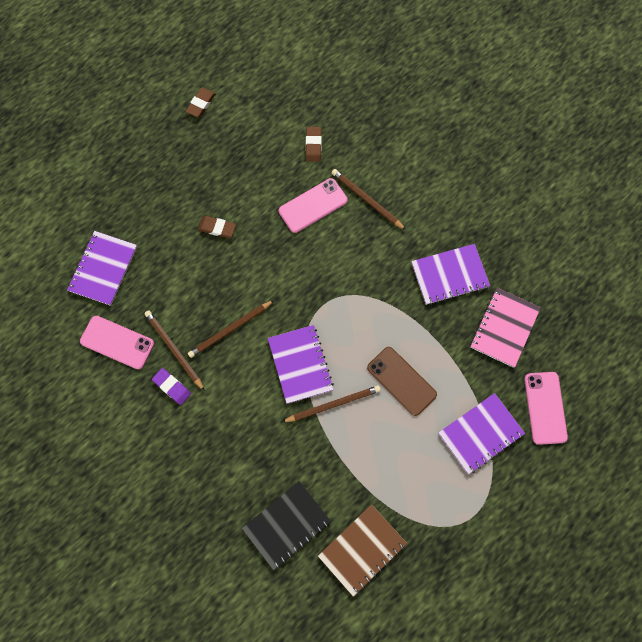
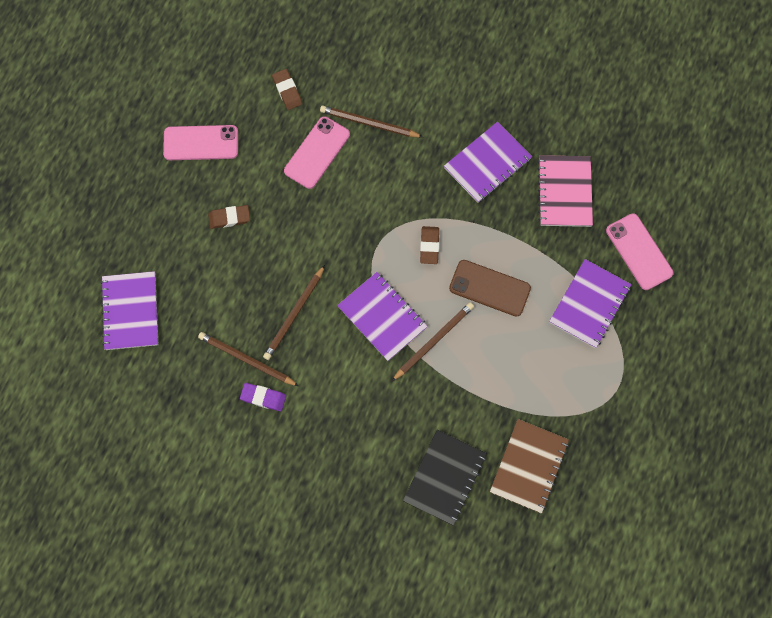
camera: 25 degrees left, 0 degrees up
pink phone [80,316,154,369] -> pink phone moved to [163,125,238,160]
brown eraser [186,88,215,117] -> brown eraser moved to [420,226,439,264]

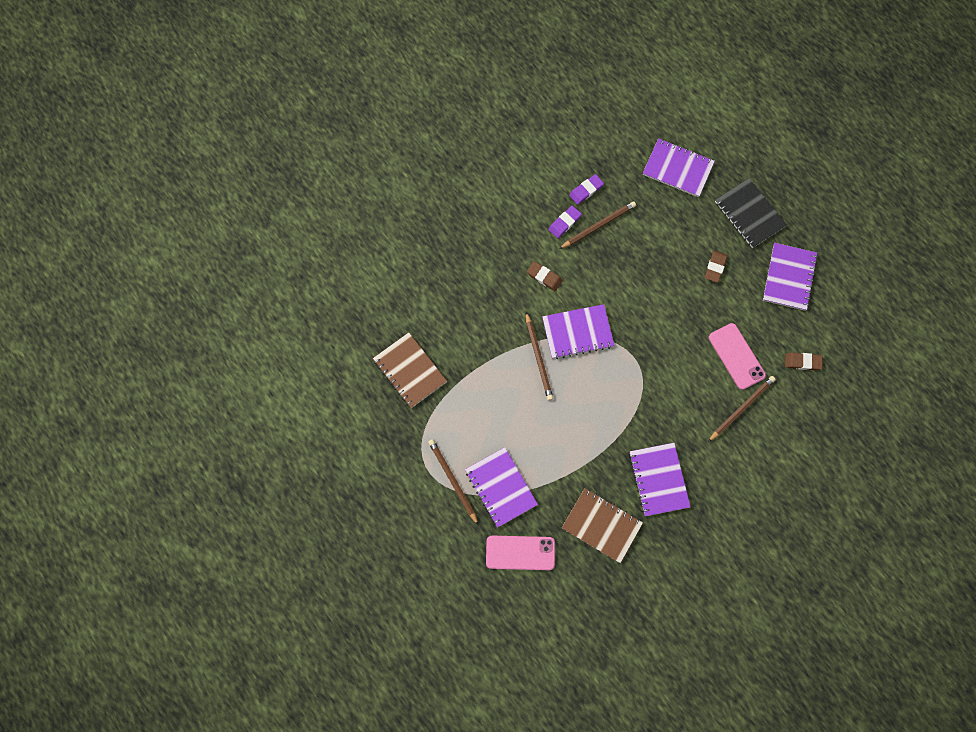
camera: 120 degrees right, 0 degrees up
pink phone [163,125,238,160] -> purple notebook [763,243,818,311]
brown pencil [263,265,325,360] -> brown pencil moved to [428,439,478,525]
black notebook [403,430,487,526] -> black notebook moved to [715,178,787,248]
brown eraser [420,226,439,264] -> brown eraser moved to [527,261,563,291]
brown phone [449,260,531,317] -> none
pink notebook [537,155,593,227] -> brown notebook [562,488,643,563]
none -> purple eraser [569,174,604,205]

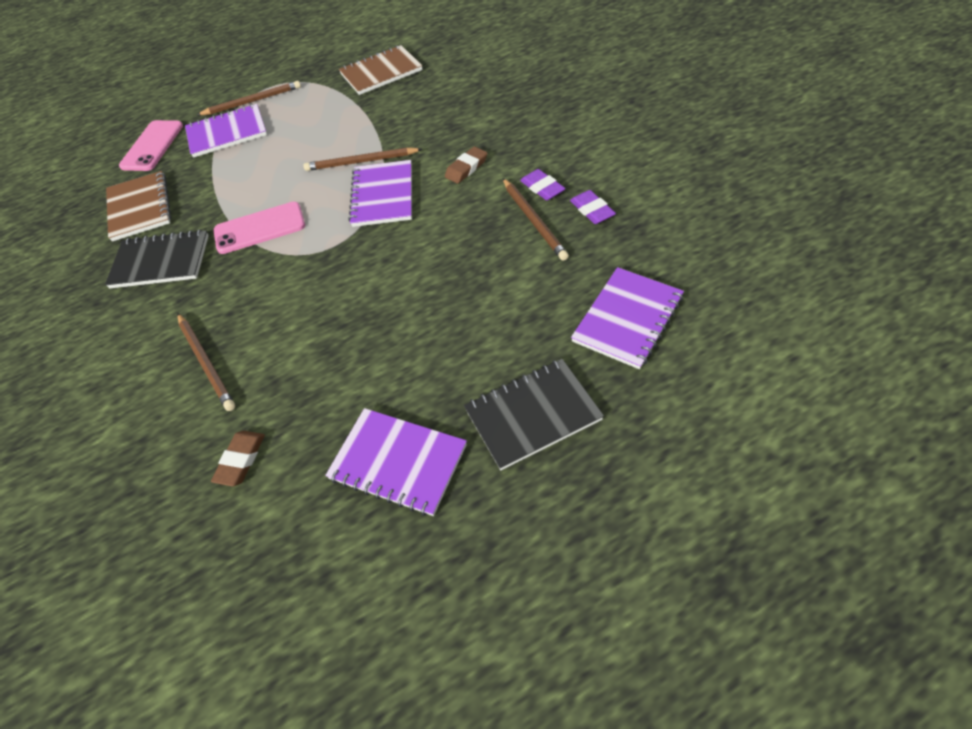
camera: 105 degrees right, 20 degrees down
brown notebook [562,488,643,563] -> brown notebook turned 60 degrees counterclockwise [106,171,171,242]
purple notebook [629,443,691,516] -> black notebook [105,230,209,289]
brown eraser [705,250,727,283] -> none
pink phone [709,323,766,390] -> pink phone moved to [213,202,305,254]

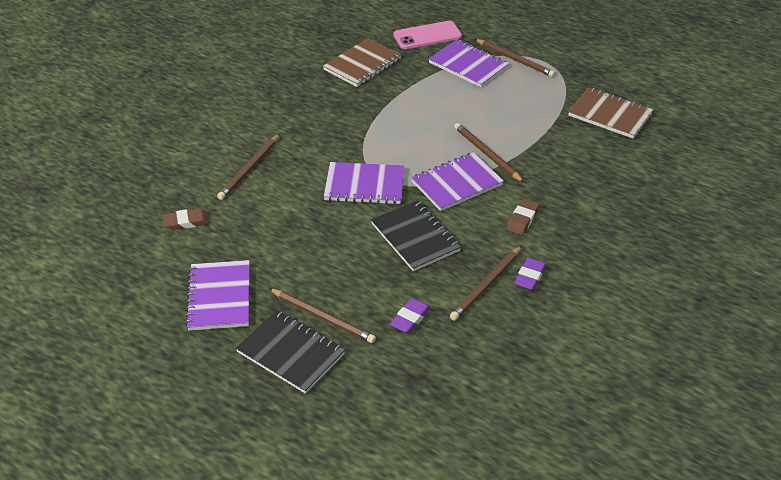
camera: 55 degrees right, 10 degrees down
black notebook [105,230,209,289] -> black notebook moved to [371,200,461,271]
pink phone [213,202,305,254] -> none
brown eraser [445,146,487,184] -> brown eraser turned 75 degrees counterclockwise [506,199,539,235]
purple eraser [570,190,616,224] -> purple eraser moved to [390,298,431,333]
purple notebook [571,267,684,369] -> purple notebook moved to [324,162,405,205]
none -> brown pencil [268,288,376,343]

